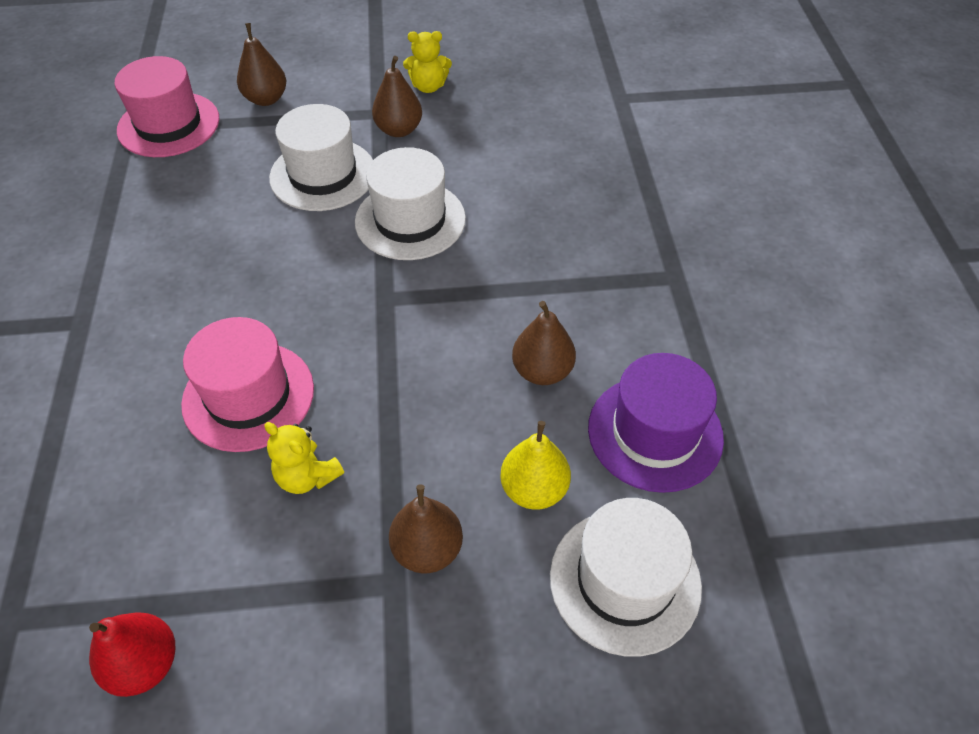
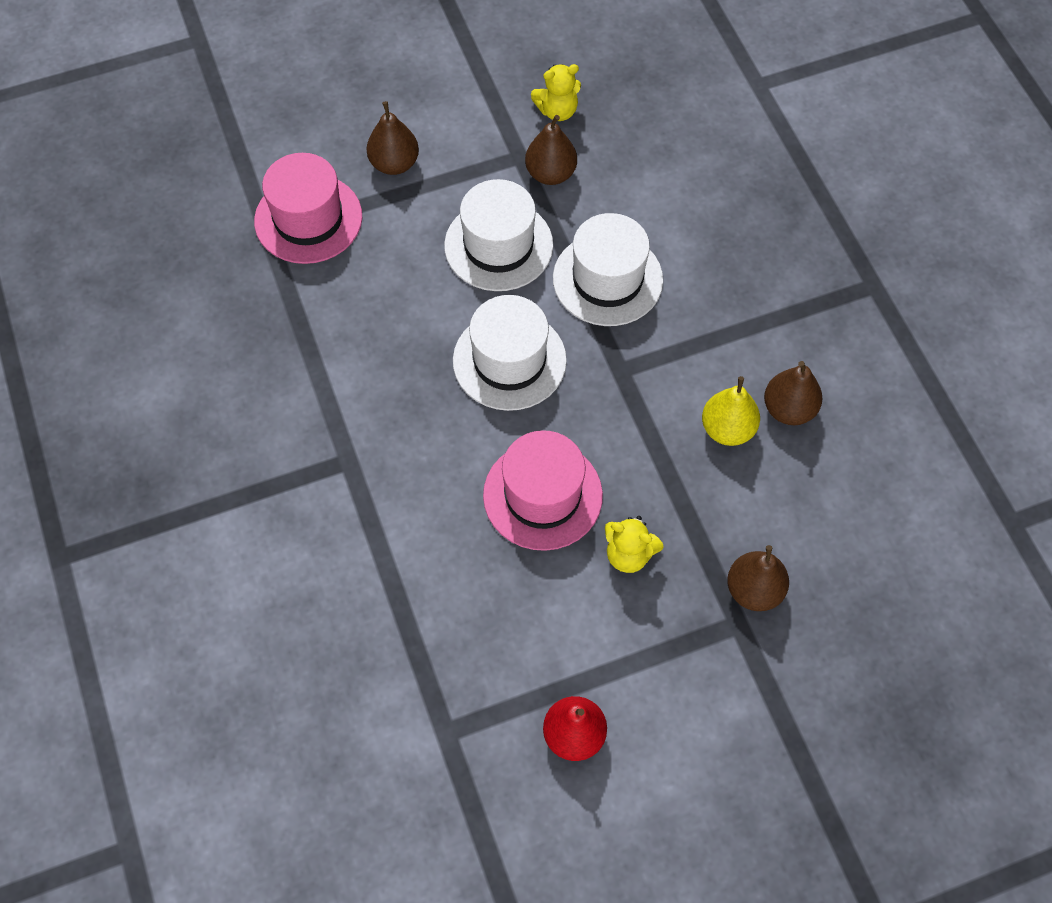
camera: 15 degrees left, 10 degrees up
yellow pear [500,421,571,510] -> yellow pear moved to [702,376,760,446]
white hat [550,498,702,657] -> white hat moved to [453,295,567,411]
purple hat [588,353,724,493] -> none

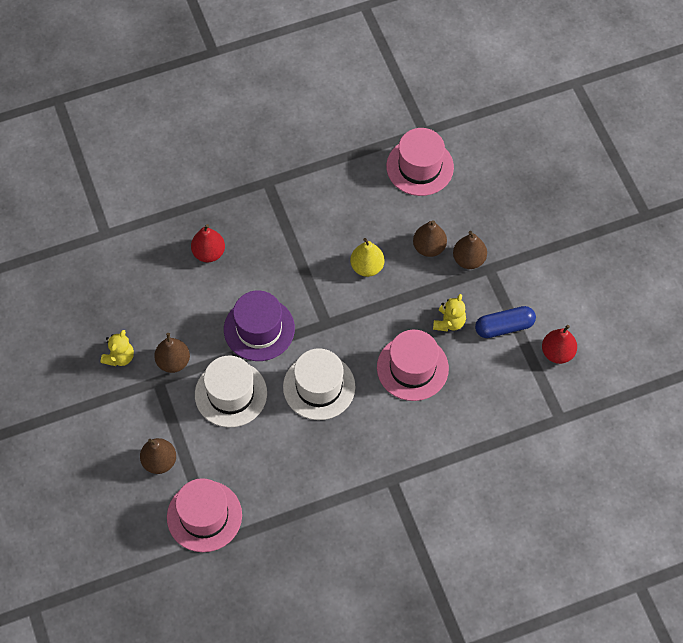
camera: 90 degrees left, 0 degrees up
yellow teddy bear [531,64,581,121] -> yellow teddy bear turned 45 degrees clockwise [101,330,134,366]
white hat [553,213,663,326] -> purple hat [224,290,295,361]
brown pear [764,361,822,425] -> brown pear moved to [413,220,447,257]
none -> red pear [191,224,225,262]
none -> pink hat [386,128,454,196]
none -> blue capsule [475,306,536,338]

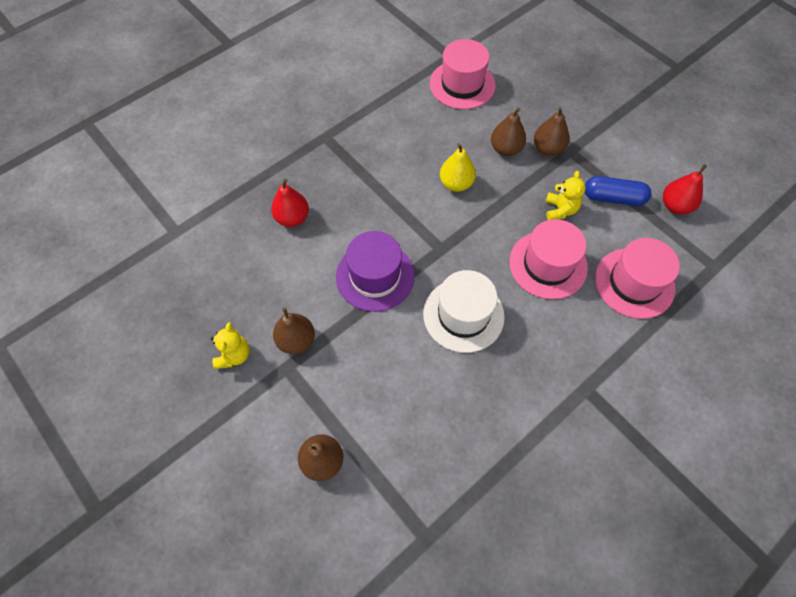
camera: 20 degrees left, 0 degrees up
pink hat [167,478,242,552] -> pink hat moved to [595,238,680,319]
white hat [195,356,267,427] -> none
blue capsule [475,306,536,338] -> blue capsule turned 45 degrees clockwise [585,176,651,206]

